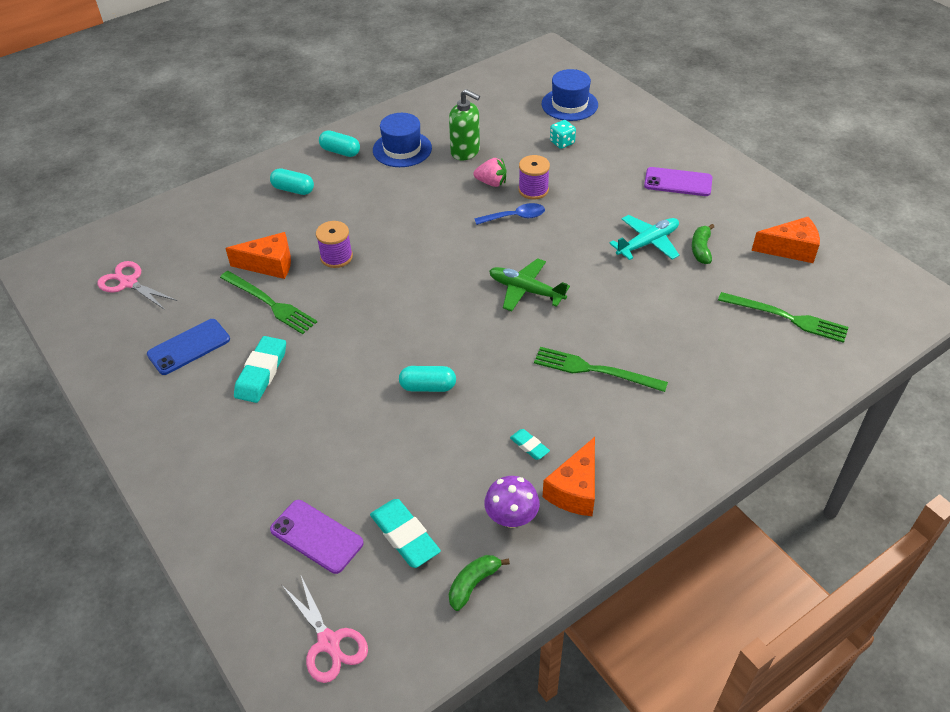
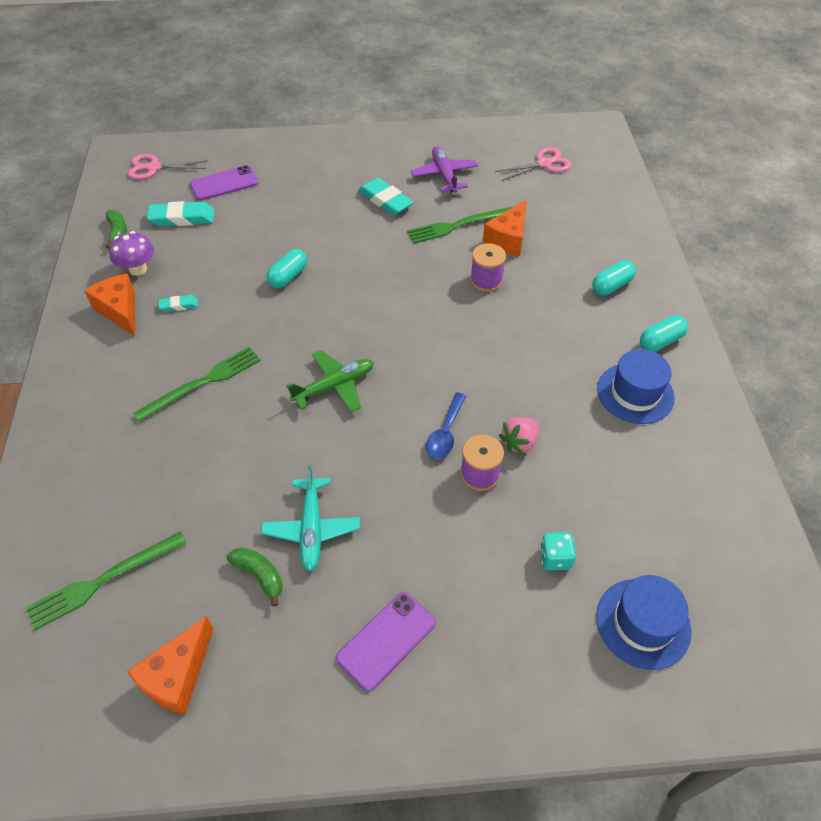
camera: 120 degrees right, 5 degrees up
blue phone [147,319,230,375] -> purple plane [411,146,478,193]
green soap dispenser [449,89,480,161] -> none

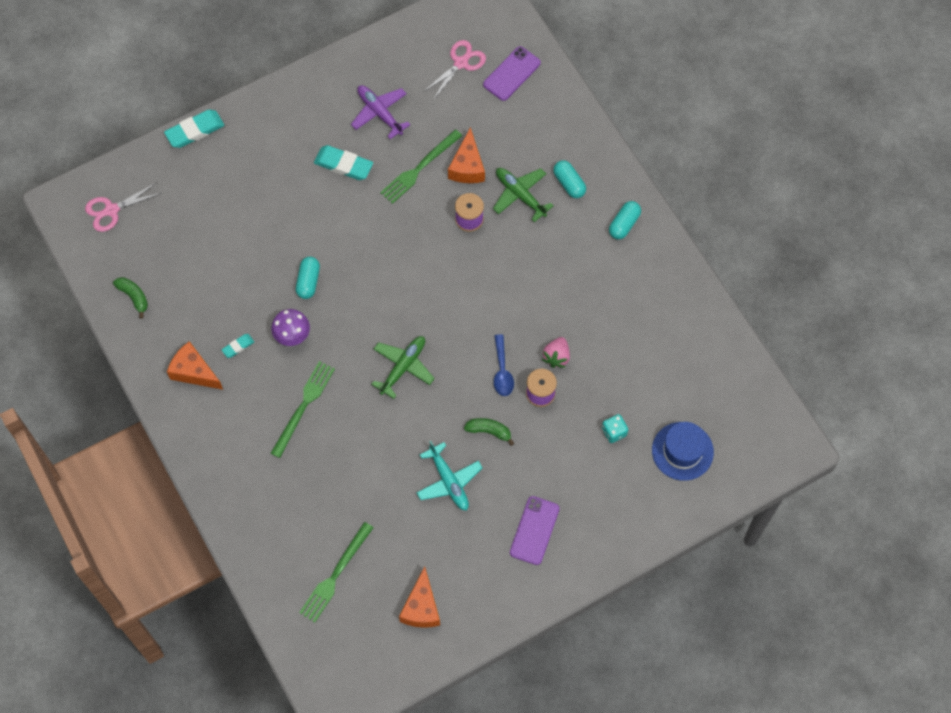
camera: 25 degrees left, 15 degrees up
purple mushroom [109,231,154,276] -> purple mushroom moved to [271,309,310,346]
turquoise eraser [147,201,214,226] -> turquoise eraser moved to [164,109,225,148]
purple phone [190,165,258,201] -> purple phone moved to [483,46,541,101]
green banana [227,547,283,607] -> green banana moved to [464,418,514,446]
turquoise capsule [592,260,636,296] -> turquoise capsule turned 60 degrees counterclockwise [553,160,586,198]
blue hat [597,349,675,424] -> none
none -> green plane [493,168,554,222]

